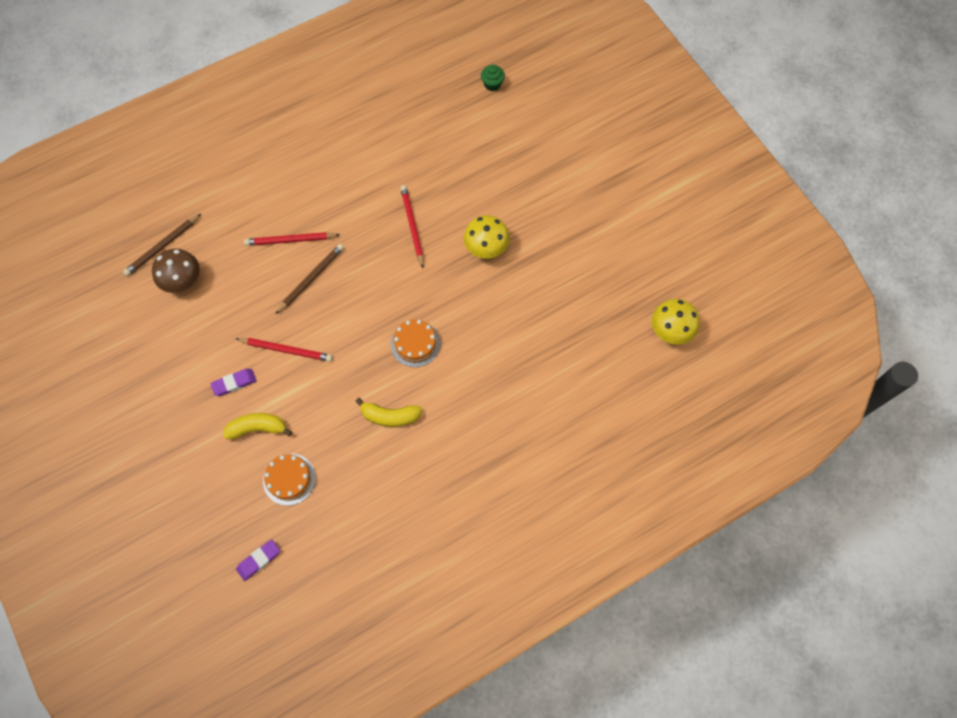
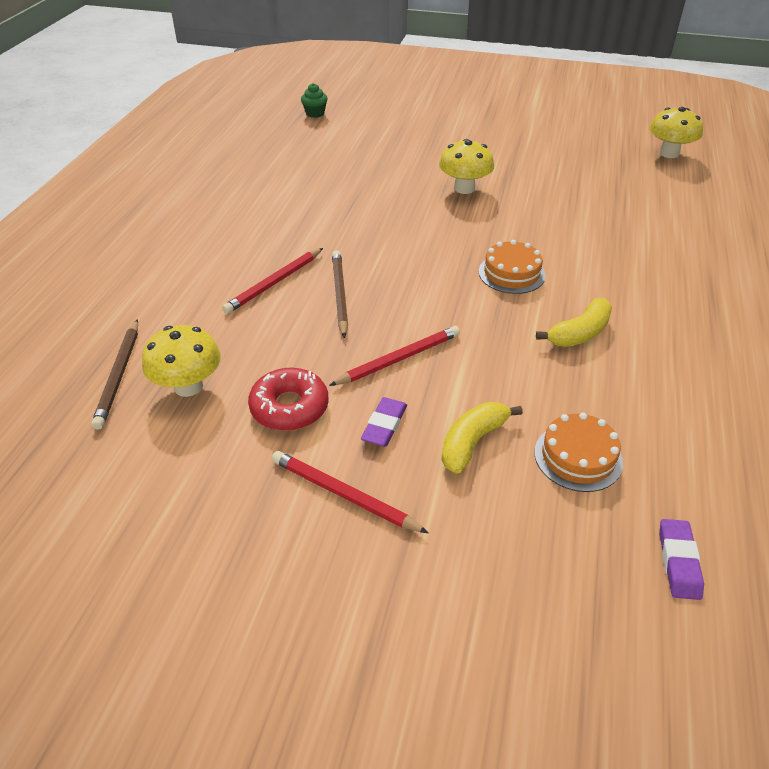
camera: 45 degrees left, 25 degrees down
brown mushroom [152,249,200,293] -> yellow mushroom [142,325,221,397]
red pencil [400,185,424,268] -> red pencil moved to [272,451,428,533]
none -> red donut [248,368,329,431]

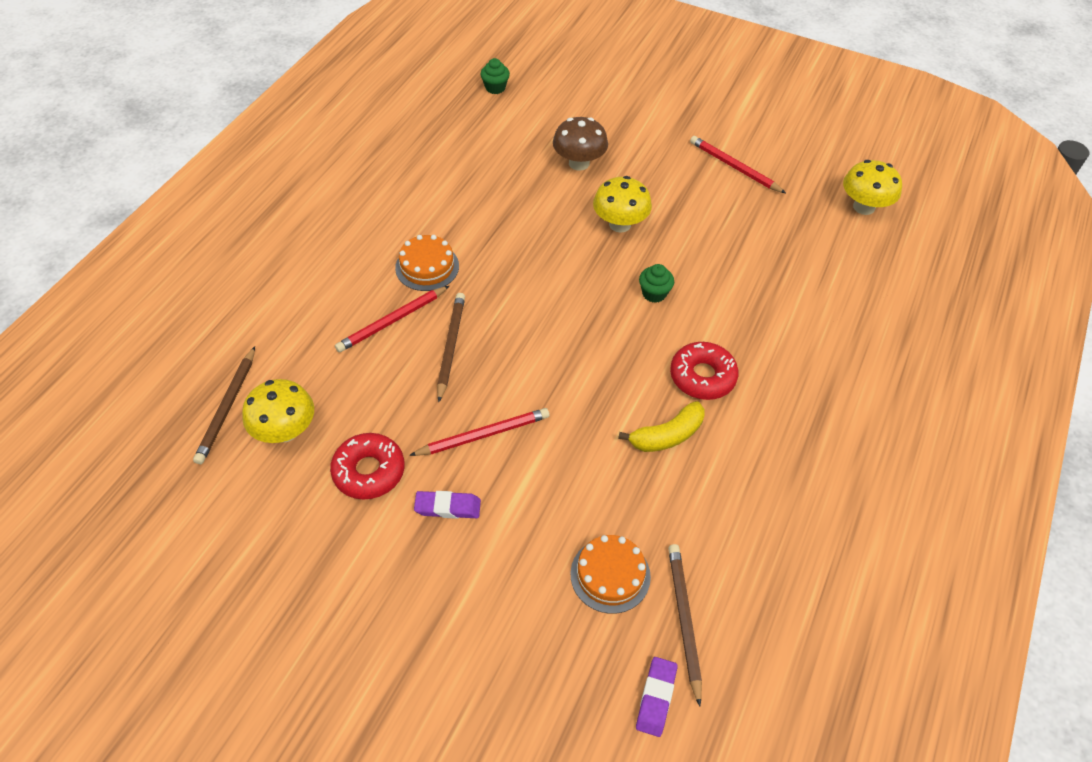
camera: 10 degrees right, 10 degrees up
red pencil [272,451,428,533] -> red pencil moved to [690,136,786,193]
purple eraser [361,397,407,447] -> purple eraser turned 60 degrees clockwise [414,491,481,519]
yellow banana [442,402,523,474] -> none
orange cake [479,240,546,294] -> orange cake moved to [395,235,459,291]
none -> brown mushroom [553,117,608,171]
none -> green cupcake [639,264,674,303]
none -> brown pencil [668,544,702,707]
none -> red donut [670,342,738,400]

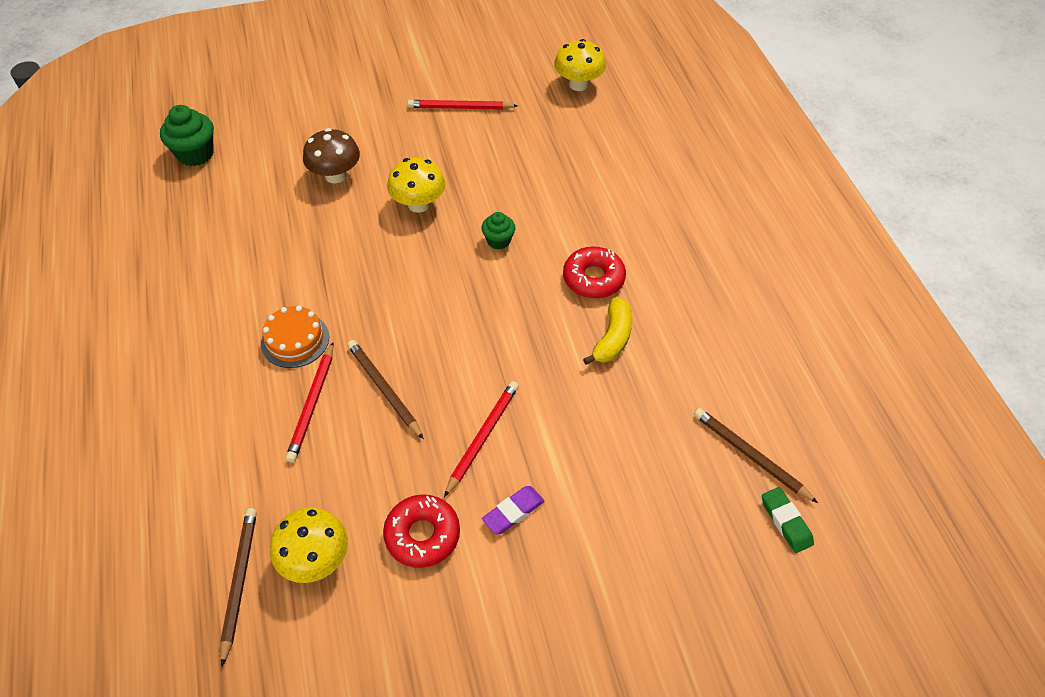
camera: 40 degrees left, 0 degrees up
brown pencil [193,346,255,464] -> brown pencil turned 150 degrees counterclockwise [220,508,257,667]
green cupcake [481,58,510,94] -> green cupcake [160,105,214,166], size x1.65
orange cake [570,535,651,614] -> none
purple eraser [636,657,678,737] -> green eraser [762,487,814,553]

